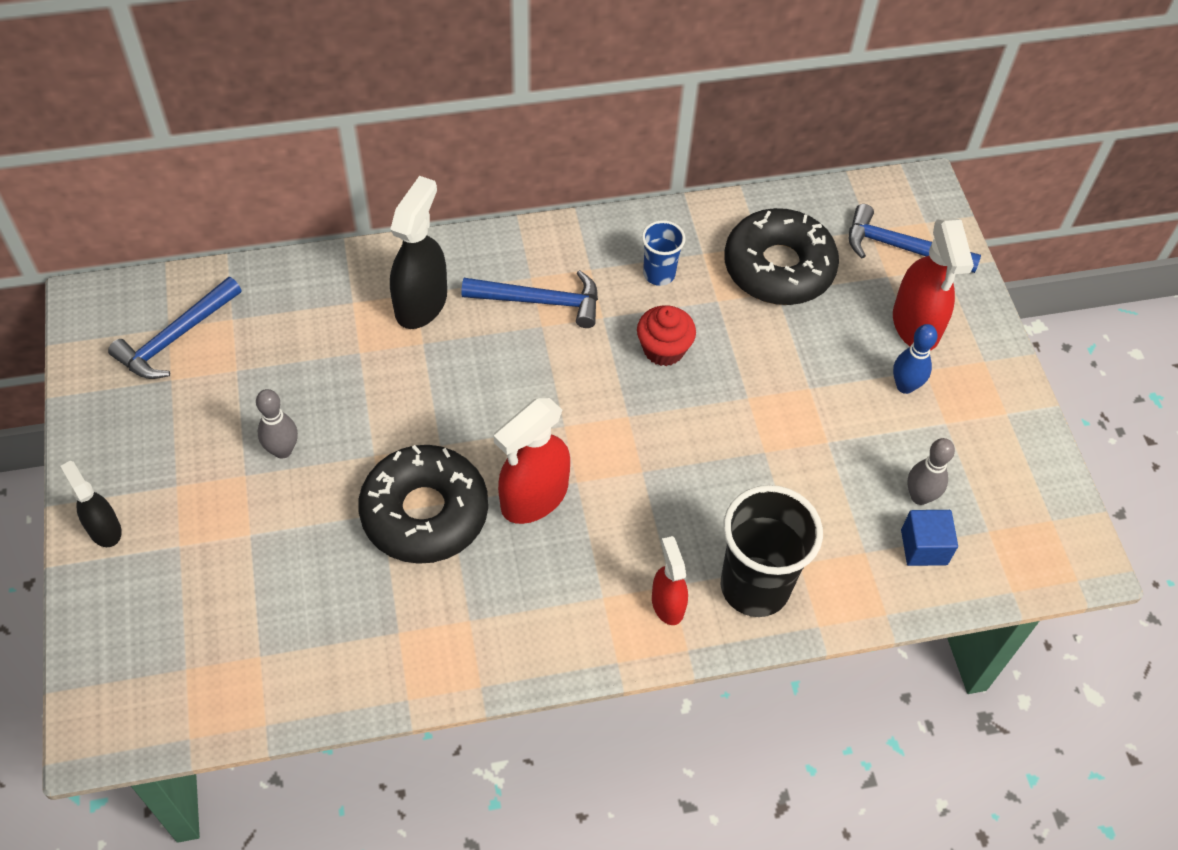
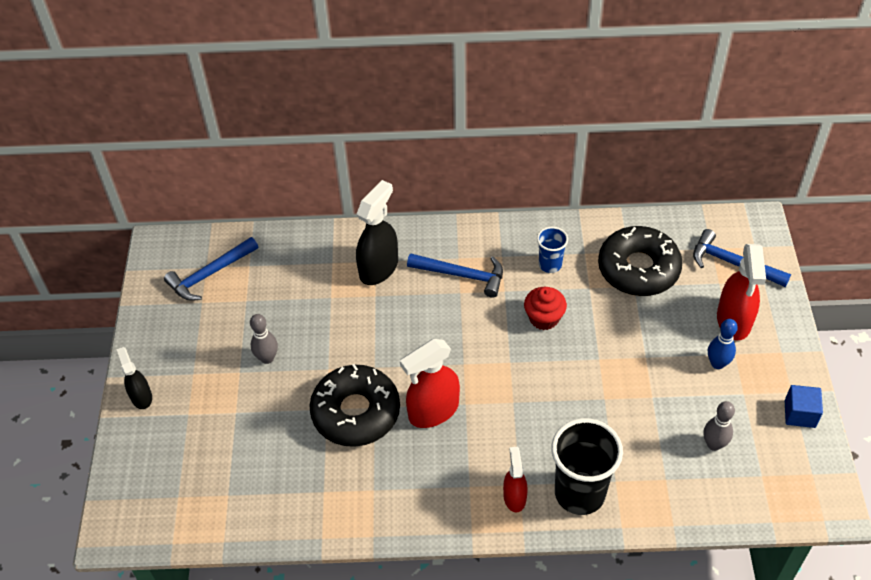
camera: 15 degrees right, 5 degrees down
blue cube [901,510,958,566] -> blue cube moved to [785,385,823,428]

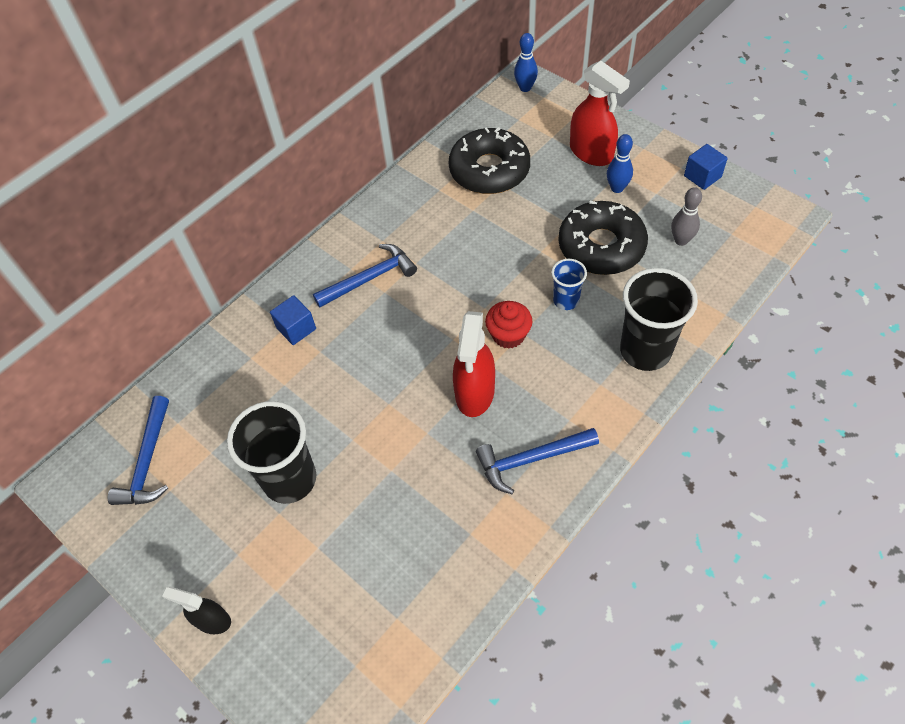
camera: 45 degrees left, 5 degrees up
grey bowling pin [250,314,278,364] -> black cup [227,401,316,504]
black donut [309,364,400,447] -> black donut moved to [558,201,648,275]
black spray bottle [356,180,398,285] -> blue cube [270,295,316,345]
red spray bottle [503,447,528,512] -> none
red cupcake [524,287,567,330] -> red cupcake moved to [485,301,532,349]
blue cup [537,227,568,273] -> blue cup moved to [551,259,587,310]
blue hammer [693,229,791,287] -> blue hammer moved to [476,428,599,494]
none -> blue bowling pin [514,33,538,92]

